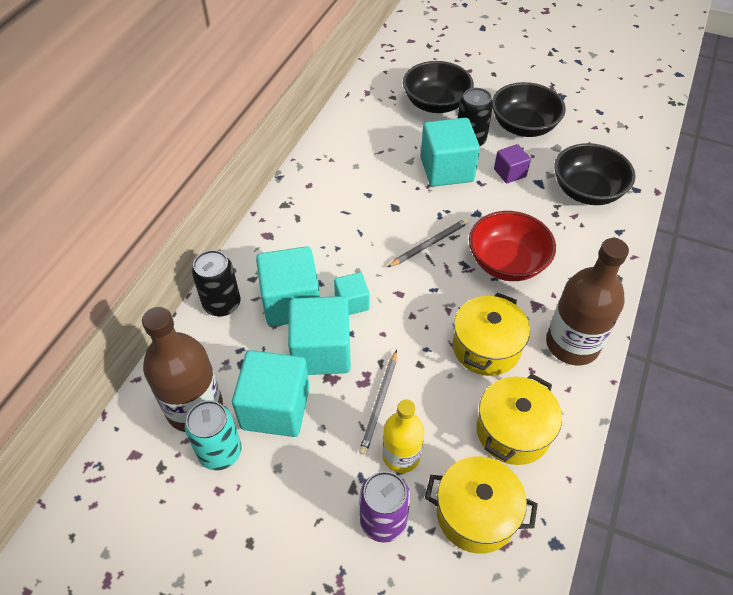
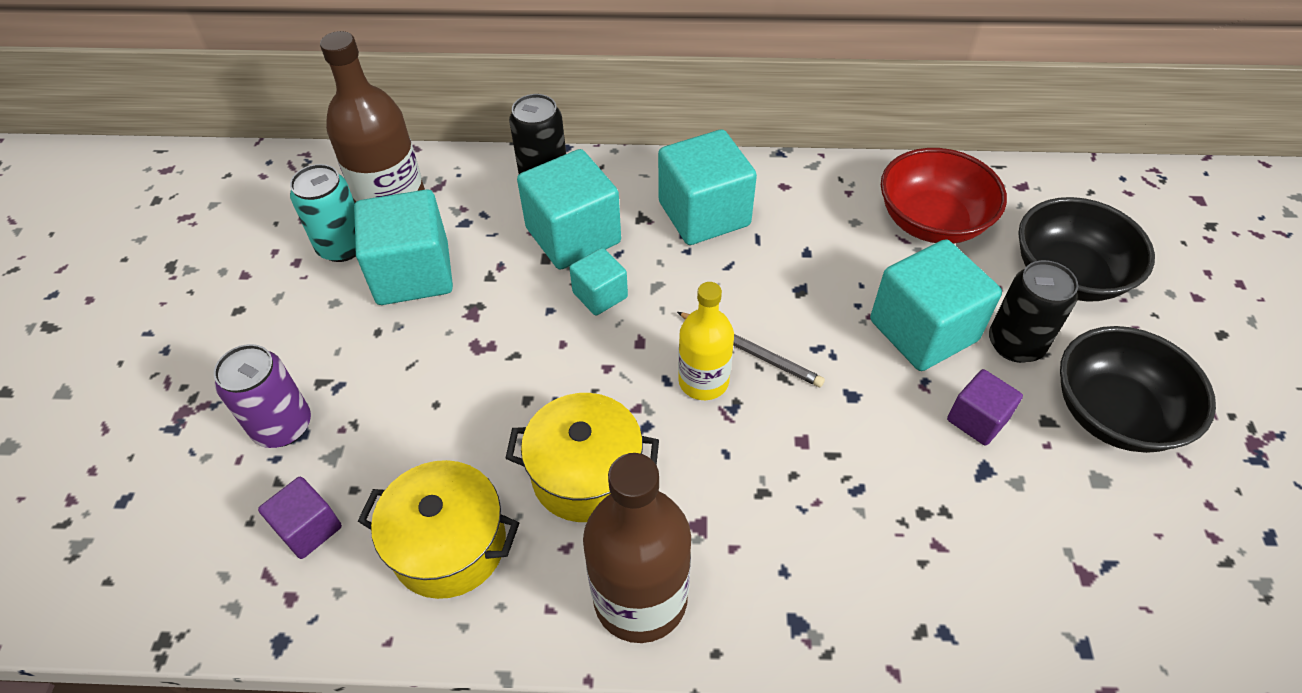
camera: 70 degrees right, 0 degrees up
turquoise cube [288,296,351,375] -> turquoise cube moved to [658,129,757,245]
grey pencil [359,350,397,455] -> none
yellow bottle [383,399,424,473] -> yellow bottle moved to [678,282,734,400]
yellow pot [425,456,538,554] -> purple cube [258,477,342,559]
red bowl [469,211,556,281] -> red bowl moved to [881,148,1007,244]
black bowl [554,143,636,205] -> none

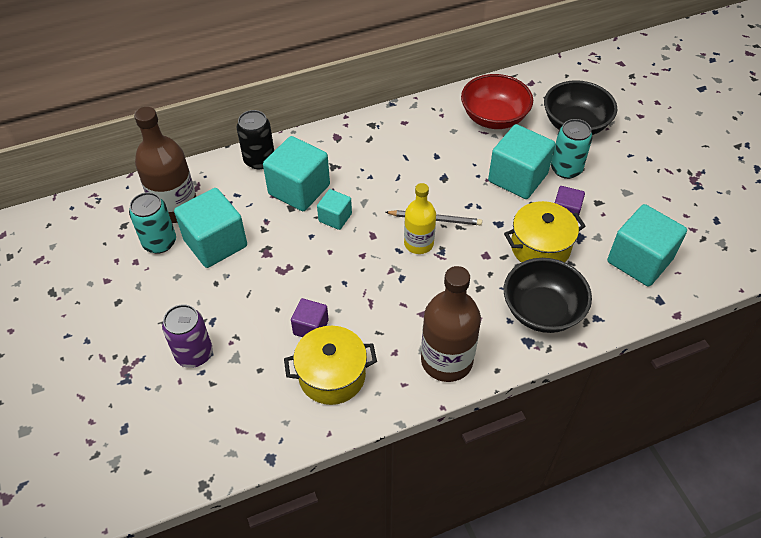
camera: 25 degrees left, 0 degrees up
purple cube [258,477,342,559] -> purple cube moved to [291,298,329,337]
yellow pot [505,393,659,522] -> yellow pot moved to [504,201,586,263]
turquoise cube [658,129,757,245] -> turquoise cube moved to [607,204,687,286]
black can [989,260,1078,363] -> turquoise can [551,119,593,179]
black bowl [1060,326,1216,453] -> black bowl moved to [504,258,592,333]

